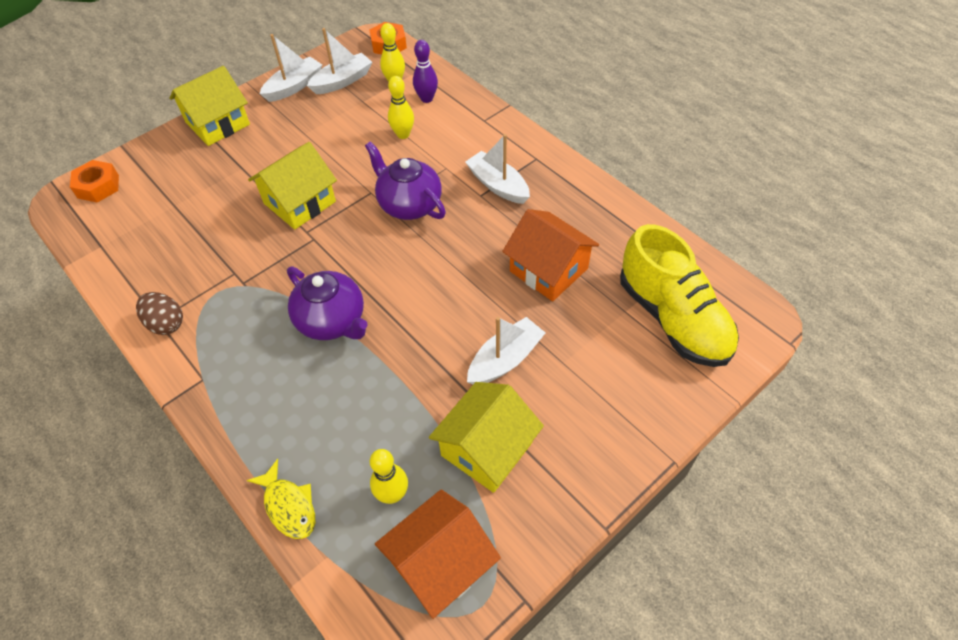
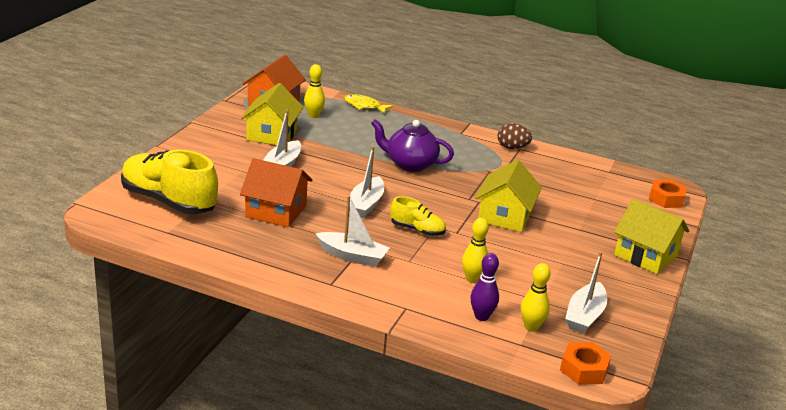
camera: 150 degrees right, 25 degrees down
yellow house [169,66,250,146] -> yellow house turned 75 degrees counterclockwise [614,199,689,274]
white boat [260,34,322,102] -> white boat moved to [346,146,384,218]
purple teapot [365,141,446,220] -> yellow shoe [390,196,446,236]

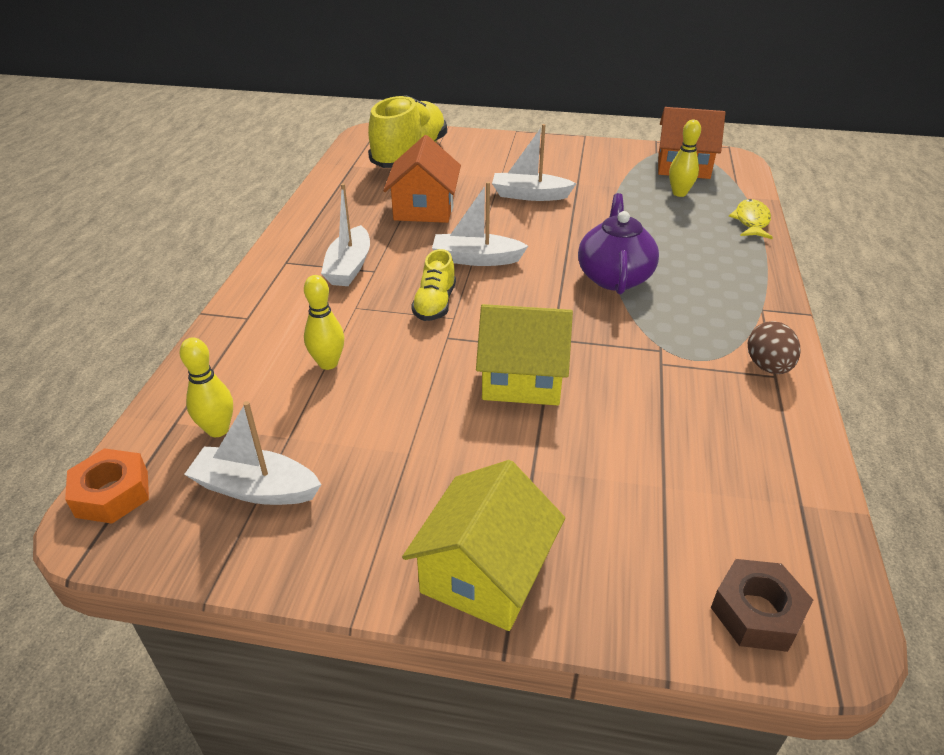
camera: 80 degrees right, 10 degrees up
yellow house [241,83,304,145] -> none
purple bowling pin [471,253,499,321] -> none
orange nut [649,179,687,208] -> brown nut [711,559,813,652]

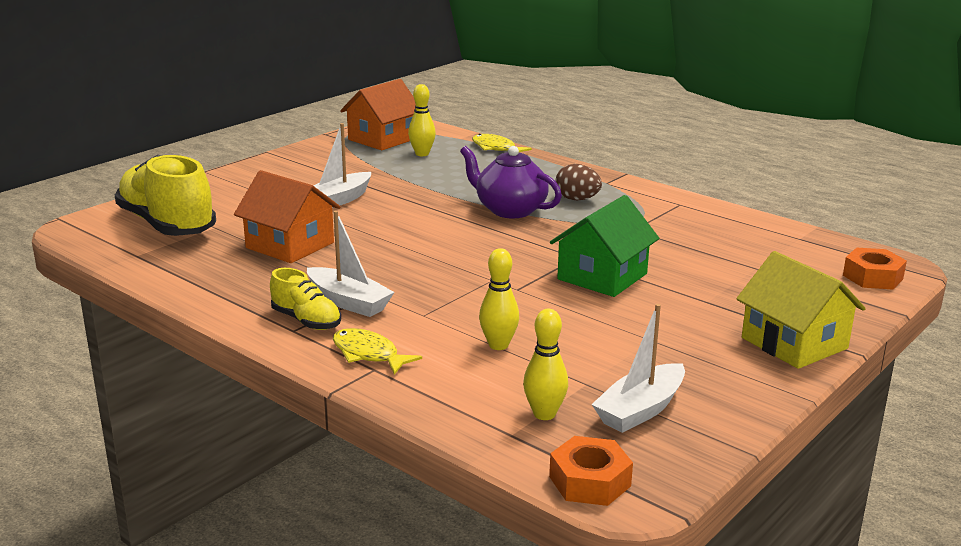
camera: 60 degrees left, 15 degrees down
yellow shoe [411,249,456,321] -> yellow shoe moved to [270,268,341,330]
white boat [432,182,528,266] -> none
yellow house [476,304,573,405] -> green house [550,195,659,297]
brown nut [711,559,813,652] -> orange nut [843,248,907,289]
brown egg [748,321,800,374] -> brown egg moved to [555,164,602,200]
none -> yellow fish [333,328,422,375]

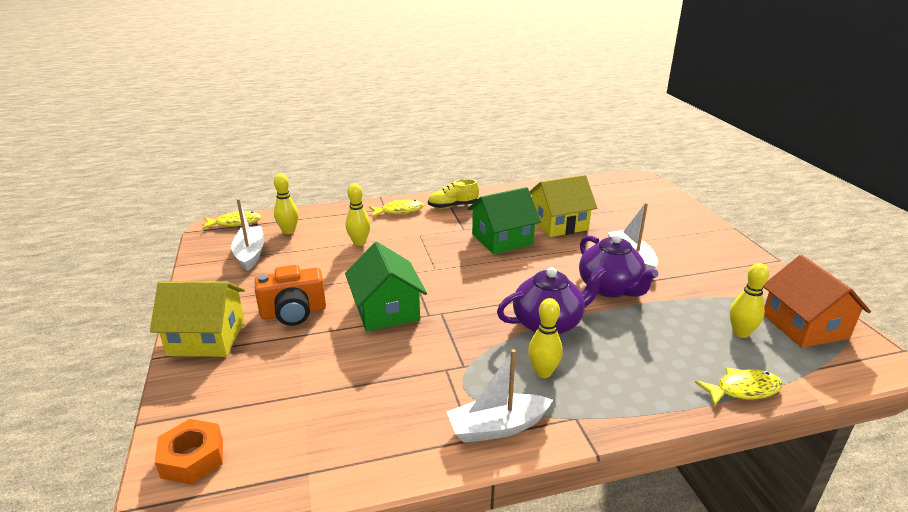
camera: 125 degrees right, 5 degrees up
yellow shoe [115,155,216,236] -> none
orange house [234,170,341,263] -> yellow house [529,175,597,237]
white boat [307,211,394,317] -> white boat moved to [446,349,553,443]
orange nut [549,436,633,506] -> yellow fish [202,211,262,229]
brown egg [555,164,602,200] -> yellow bowling pin [528,298,563,378]
none -> orange camera [255,265,326,326]
none -> green house [468,187,541,254]
none -> purple teapot [579,234,658,297]

